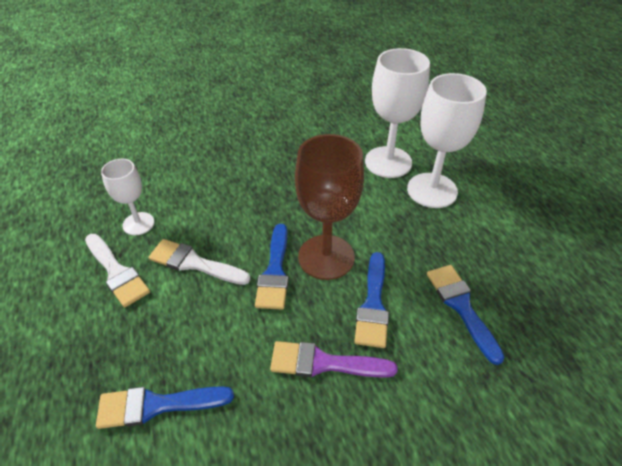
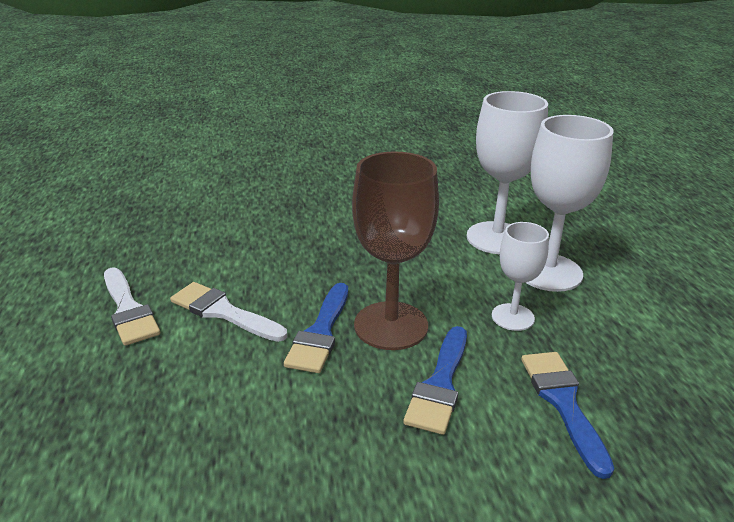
camera: 10 degrees right, 15 degrees down
blue brush [96,386,234,429] -> none
white goblet [101,159,154,235] -> white goblet moved to [492,222,549,331]
purple brush [270,341,397,378] -> none

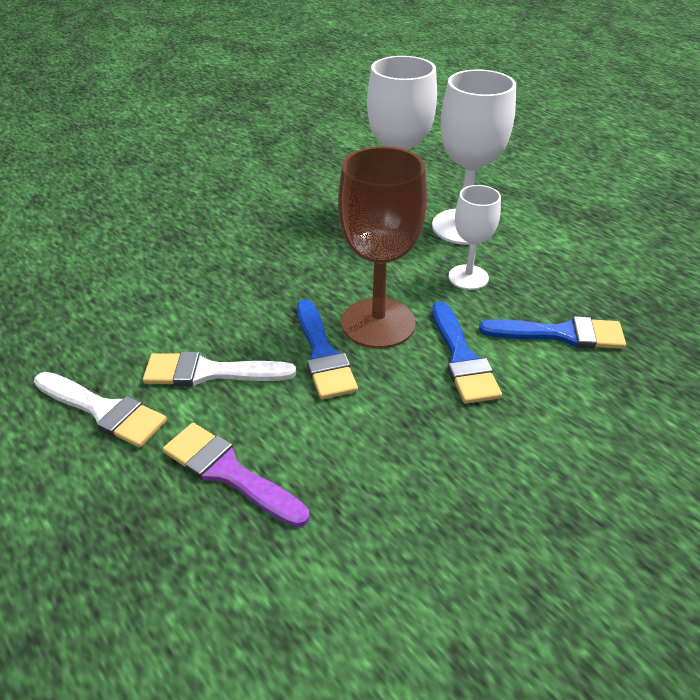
camera: 30 degrees left, 10 degrees up
blue brush [521,352,614,479] -> blue brush turned 135 degrees clockwise [479,316,626,349]
none -> purple brush [163,423,309,527]

